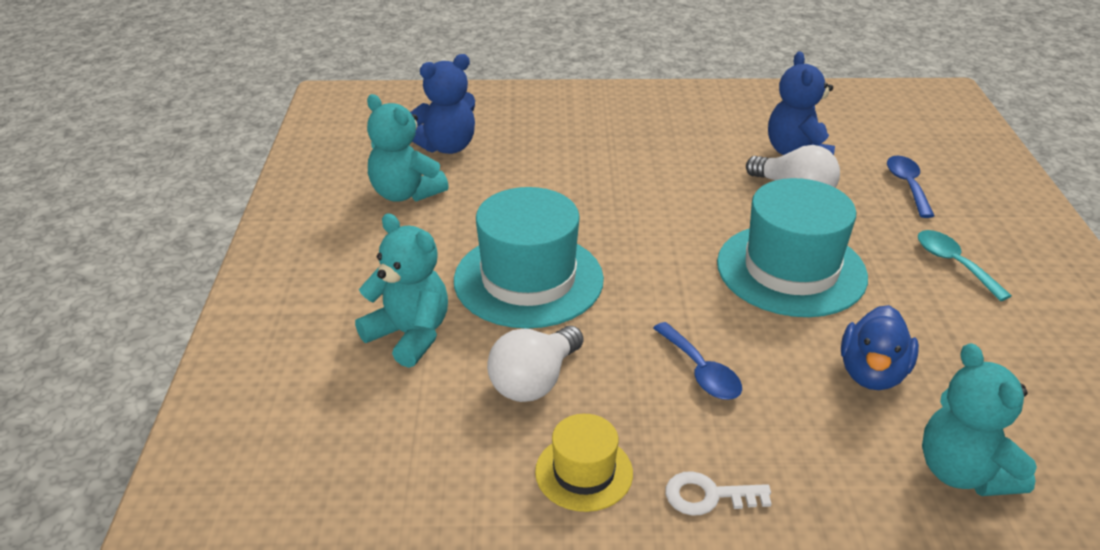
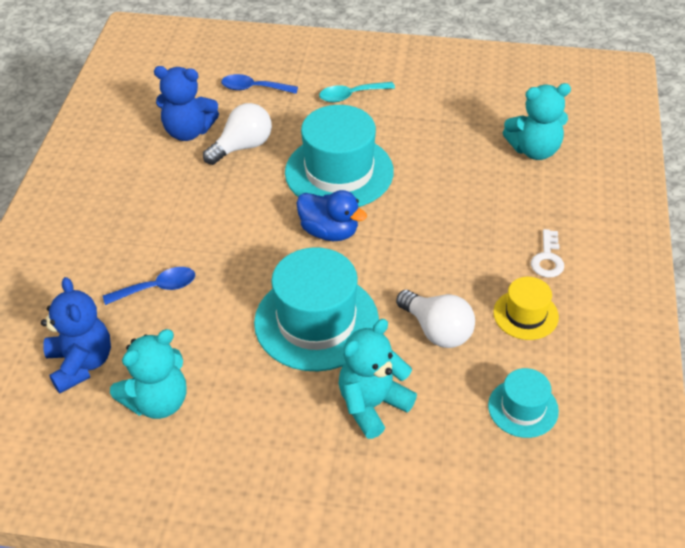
camera: 80 degrees left, 10 degrees up
blue spoon [653,322,742,400] -> blue spoon moved to [103,267,195,305]
blue duck [841,305,919,390] -> blue duck moved to [297,190,367,241]
none -> turquoise hat [488,368,559,438]

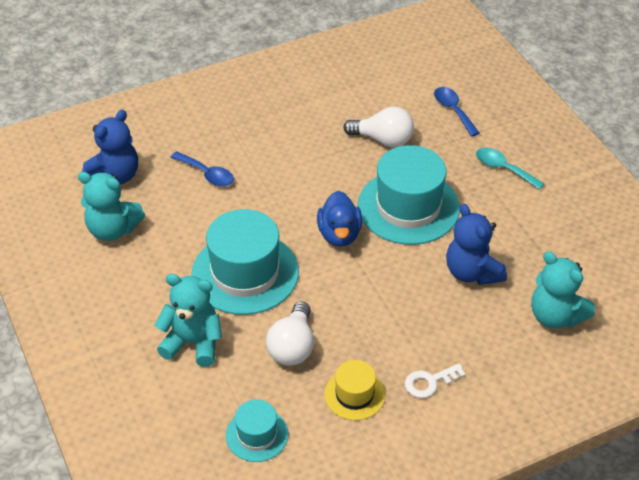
camera: 55 degrees right, 0 degrees up
blue teddy bear [154,66,219,141] -> blue teddy bear moved to [446,204,507,285]

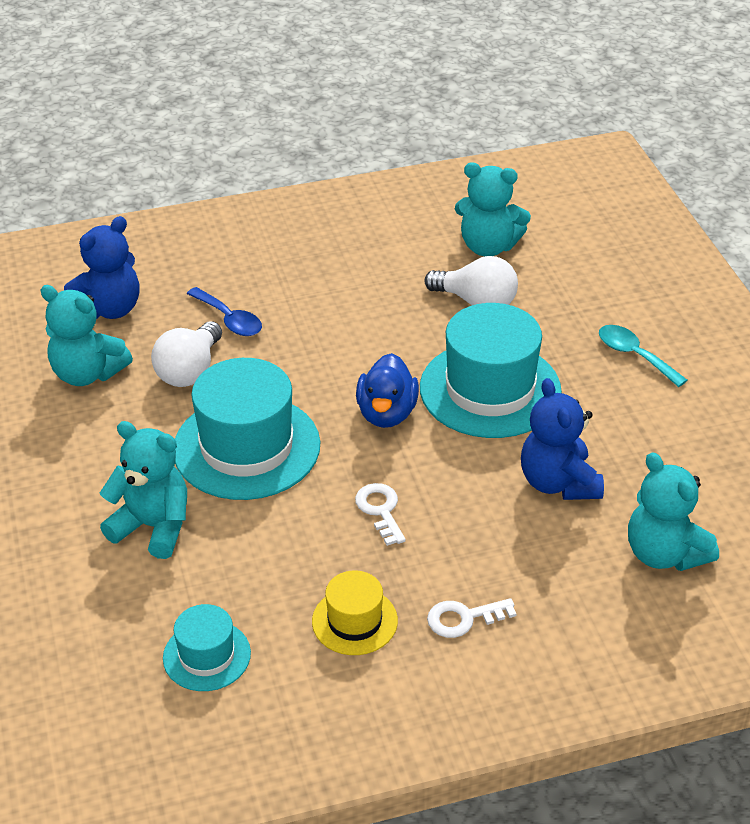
camera: 10 degrees right, 5 degrees down
white light bulb [266,301,314,366] -> white light bulb moved to [151,321,222,387]
blue spoon [434,87,479,137] -> none
none -> white key [355,483,406,546]
none -> turquoise teddy bear [455,163,531,256]

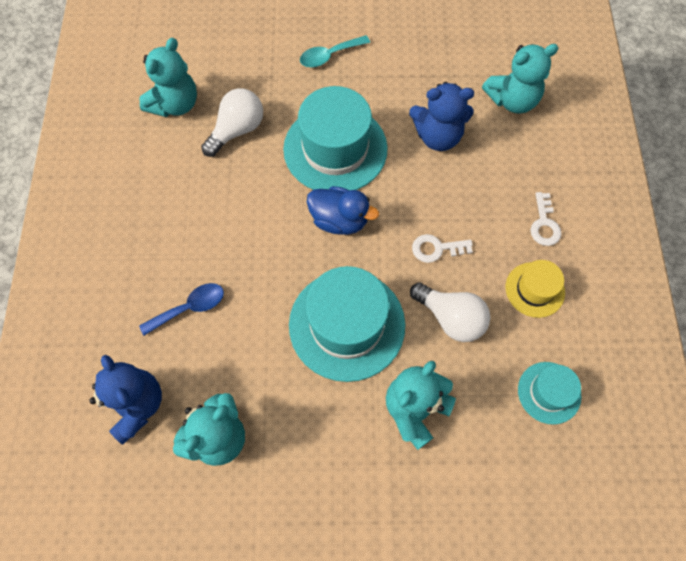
camera: 75 degrees left, 25 degrees up
white light bulb [151,321,222,387] -> white light bulb moved to [410,283,490,342]

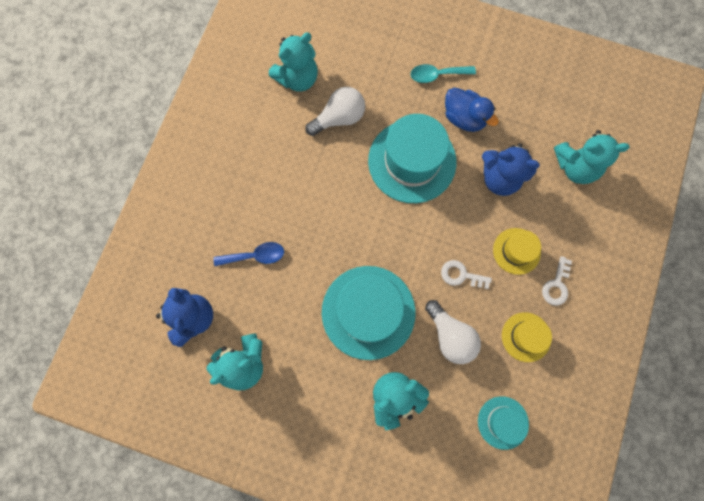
camera: 20 degrees right, 10 degrees up
blue duck [307,186,379,235] -> blue duck moved to [445,88,499,132]
none -> yellow hat [493,228,541,275]

